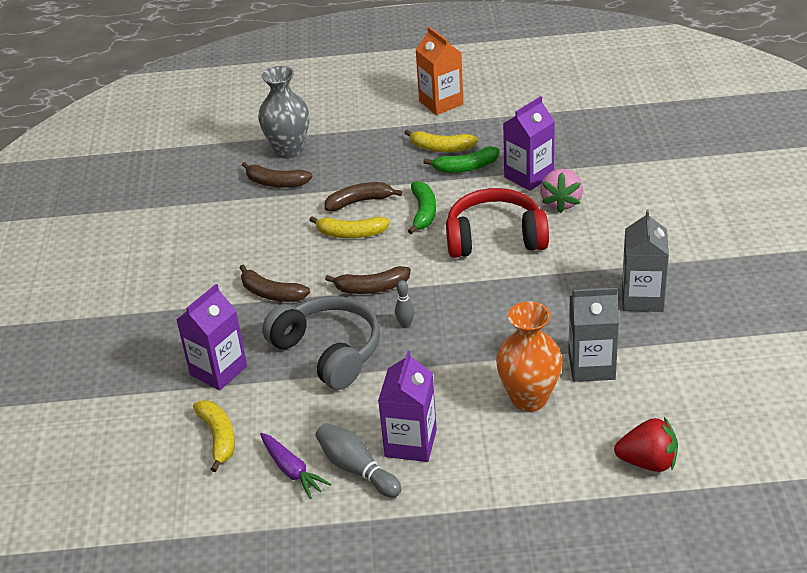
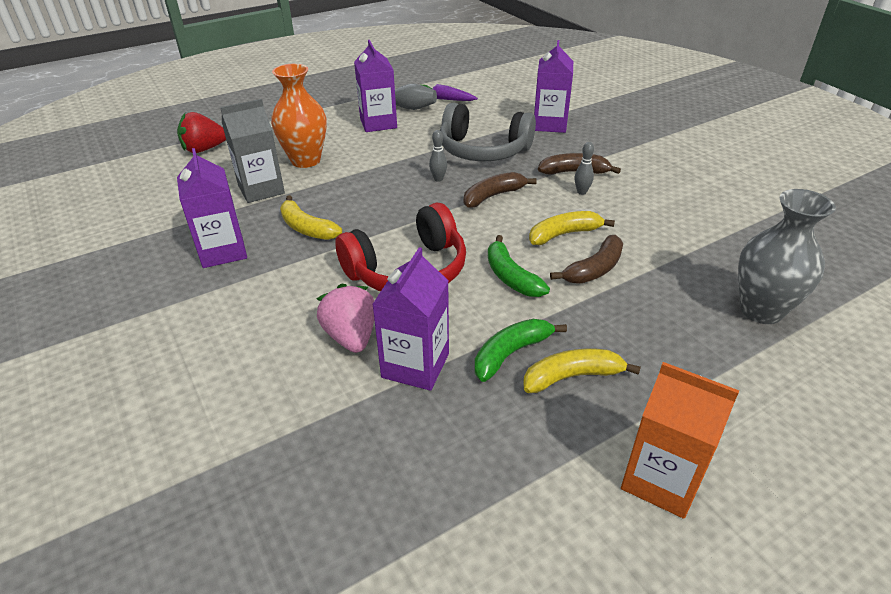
camera: 150 degrees right, 0 degrees up
yellow banana [193,400,235,472] -> yellow banana moved to [280,195,342,240]
brown banana [242,162,313,188] -> none
grey carton [622,210,669,312] -> purple carton [177,148,247,268]
none -> grey bowling pin [575,142,594,195]

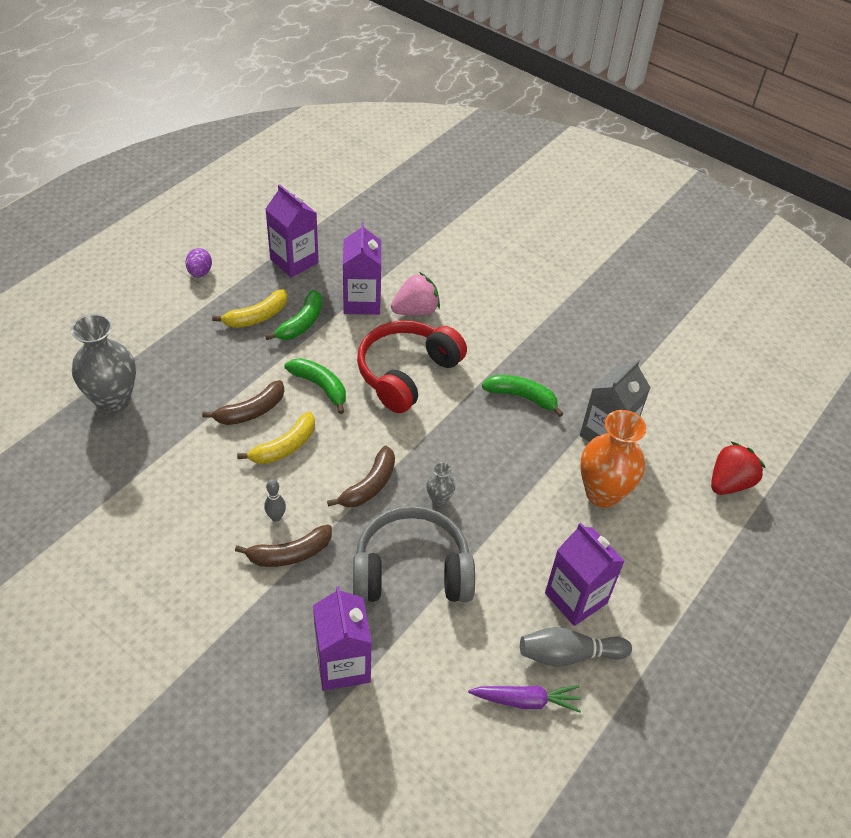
camera: 155 degrees right, 10 degrees up
purple carton [177,148,247,268] -> purple carton moved to [265,184,319,277]
yellow banana [280,195,342,240] -> green banana [482,375,564,417]
pink strawberry [317,284,374,353] -> pink strawberry turned 75 degrees counterclockwise [391,272,440,316]
grey bowling pin [429,130,447,182] -> grey vase [426,462,455,506]
brown banana [550,235,623,283] -> brown banana turned 150 degrees counterclockwise [202,380,284,425]
orange carton [621,362,739,519] -> purple egg [185,248,212,278]

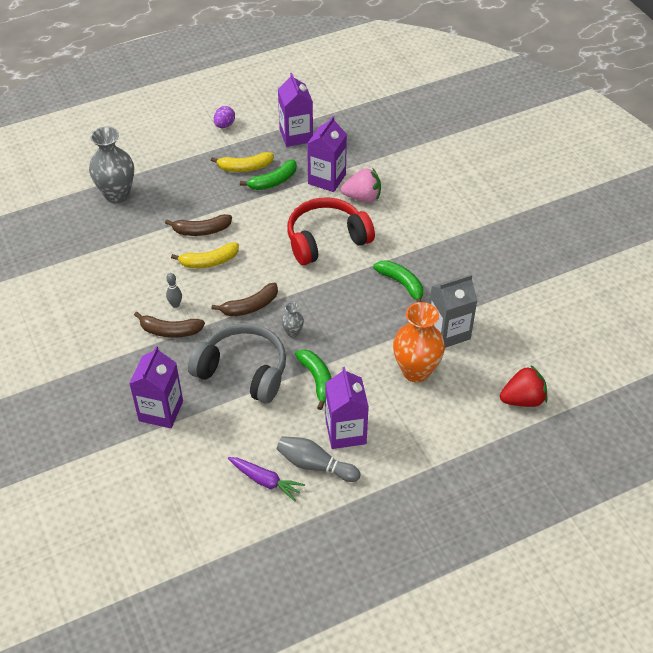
camera: 30 degrees right, 0 degrees up
green banana [285,358,346,414] -> green banana moved to [295,349,331,410]

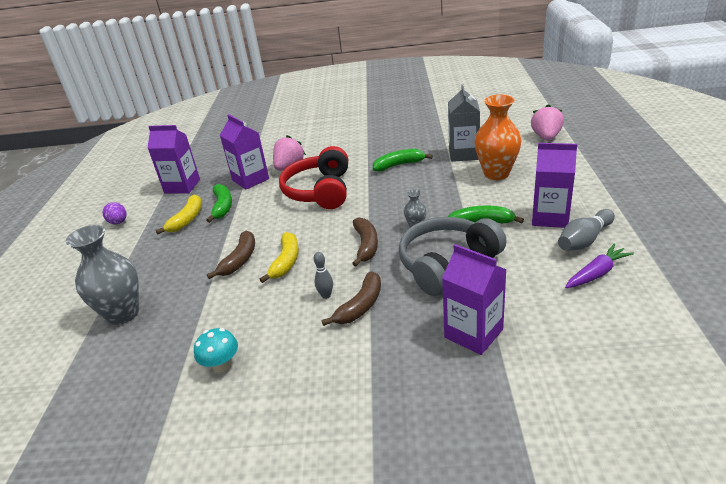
camera: 60 degrees left, 15 degrees down
red strawberry [500,365,547,407] -> pink strawberry [531,104,564,141]
none -> turquoise mushroom [194,328,238,372]

